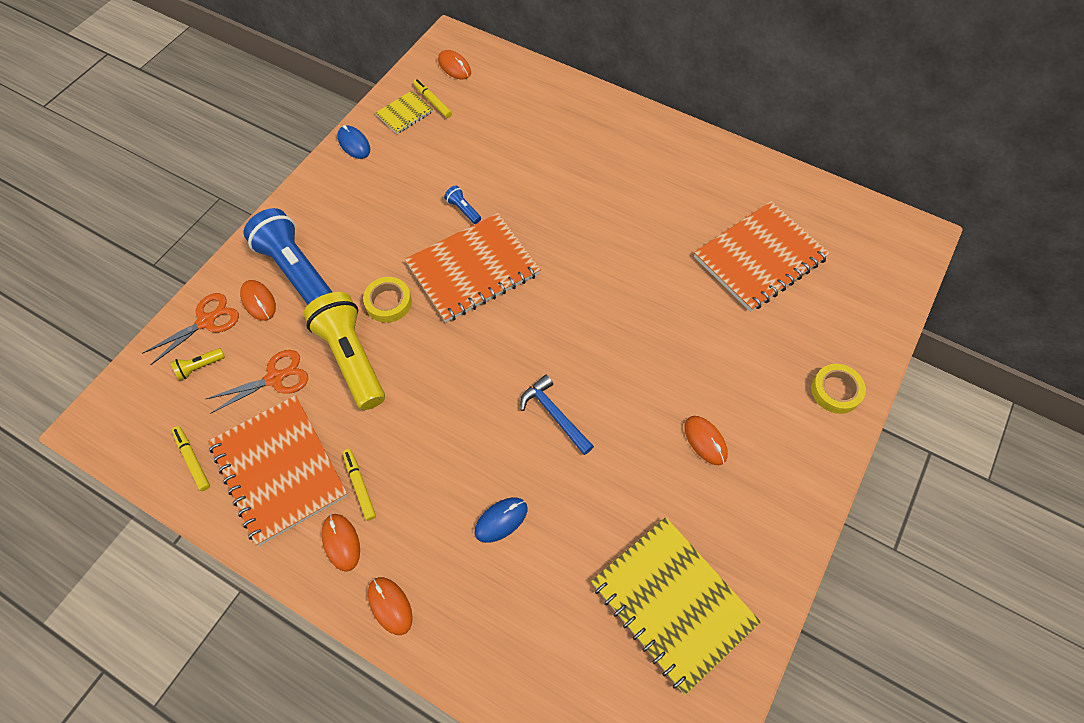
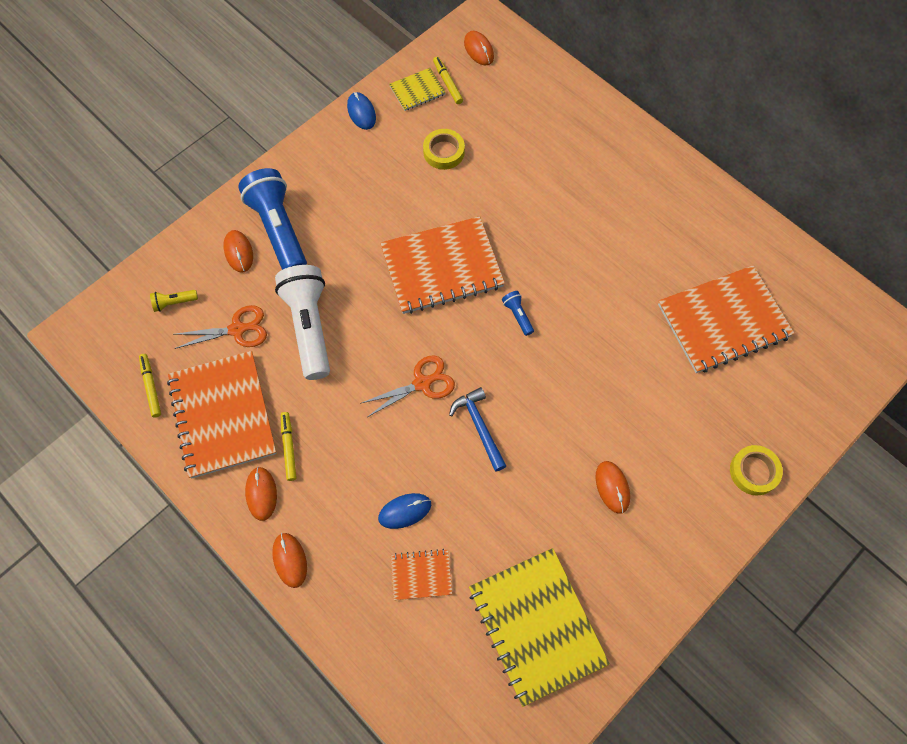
camera: 15 degrees right, 5 degrees up
orange scissors [142,293,239,365] -> orange scissors moved to [360,355,455,417]
yellow flashlight [304,292,385,410] -> white flashlight [275,265,330,380]
yellow tape [363,277,412,323] -> yellow tape moved to [423,129,465,170]
blue flashlight [444,185,481,224] -> blue flashlight moved to [502,291,534,336]
none -> orange notebook [391,549,452,600]

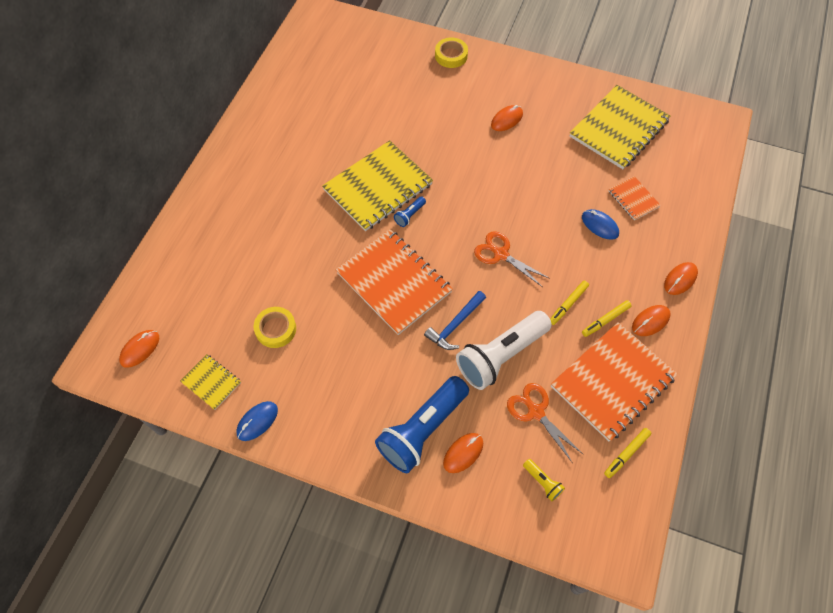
camera: 115 degrees left, 5 degrees down
yellow marker [433,57,463,104] -> yellow marker moved to [550,281,589,325]
blue hammer [449,387,506,471] -> blue hammer moved to [424,291,486,350]
orange notebook [658,265,795,373] -> none
none -> yellow notebook [322,140,433,231]

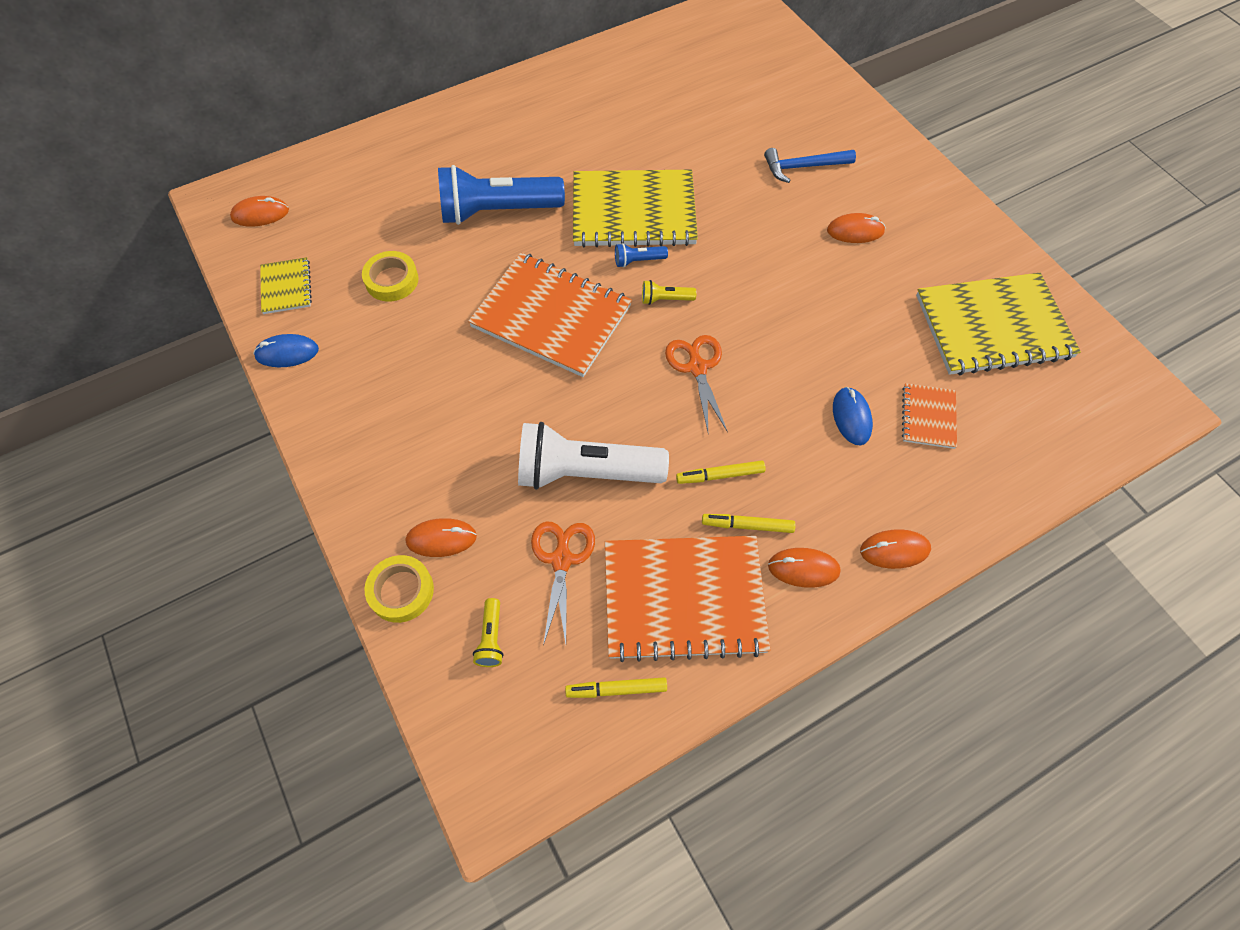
camera: 40 degrees right, 0 degrees up
orange notebook [336,229,453,335] -> orange notebook turned 60 degrees counterclockwise [468,253,632,377]
blue flashlight [375,376,469,473] -> blue flashlight moved to [438,165,565,225]
blue hammer [424,291,486,350] -> blue hammer moved to [764,148,856,183]
yellow tape [435,37,468,68] -> yellow tape moved to [364,555,434,623]
none -> yellow flashlight [642,280,697,305]

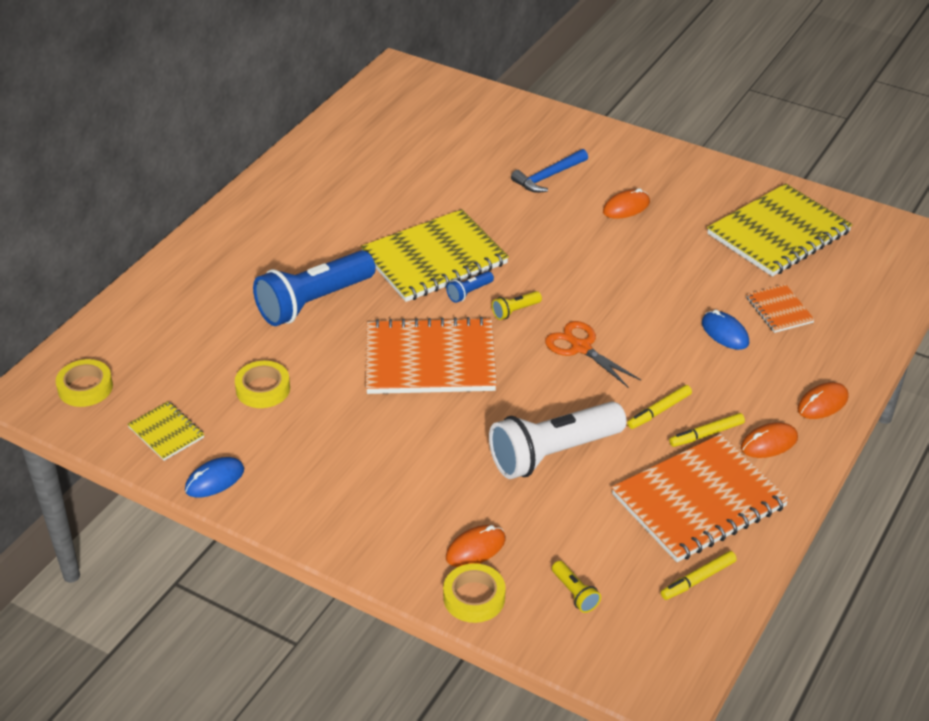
camera: 30 degrees left, 20 degrees down
orange mouse [230,196,289,227] -> yellow tape [56,359,113,407]
orange scissors [531,522,595,646] -> none

